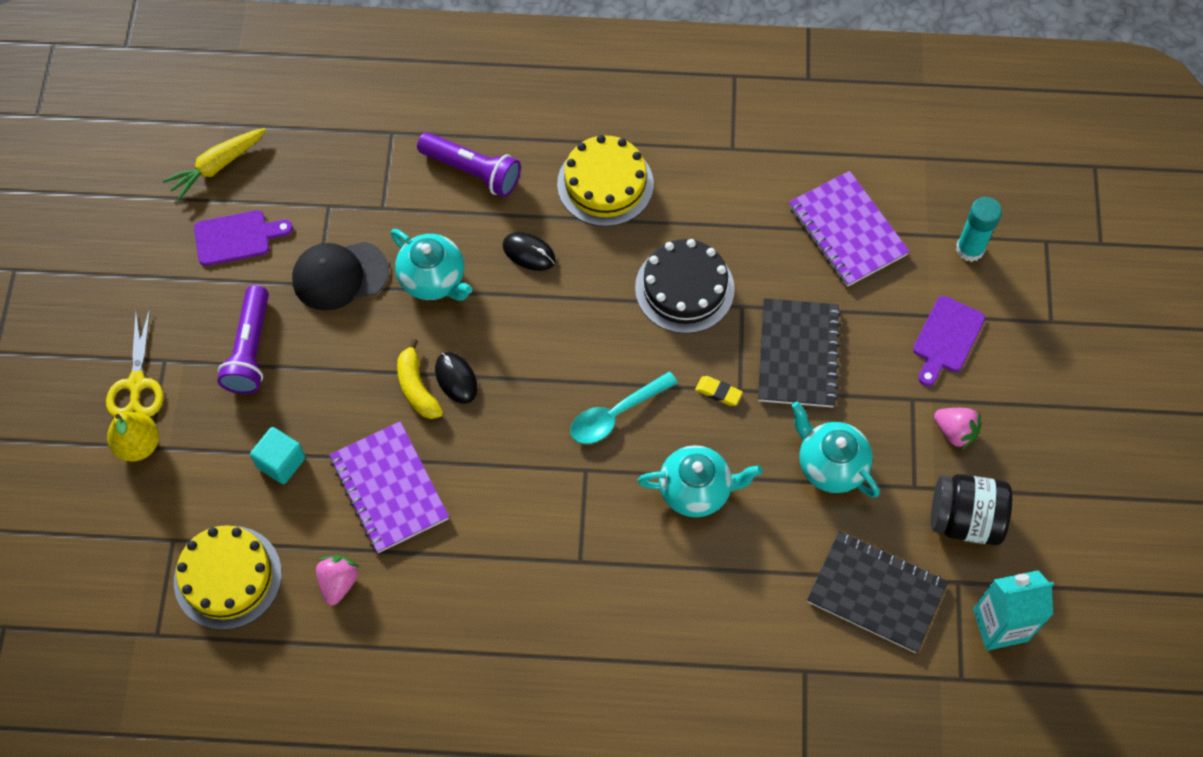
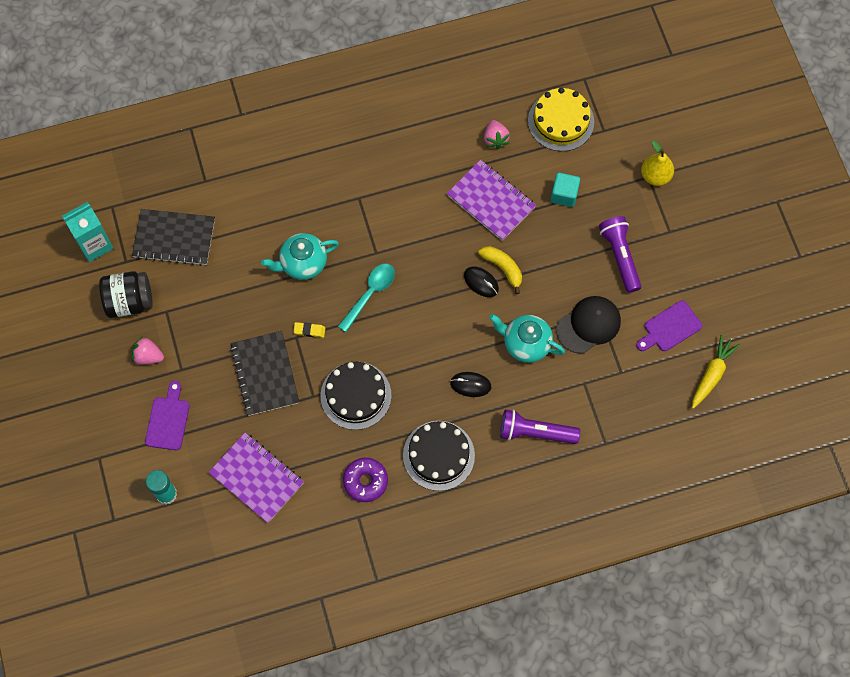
camera: 160 degrees right, 5 degrees up
yellow scissors [106,309,163,417] -> none
yellow cake [557,135,654,226] -> black cake [403,421,475,491]
turquoise teapot [791,402,880,498] -> none
none -> purple donut [343,458,388,502]

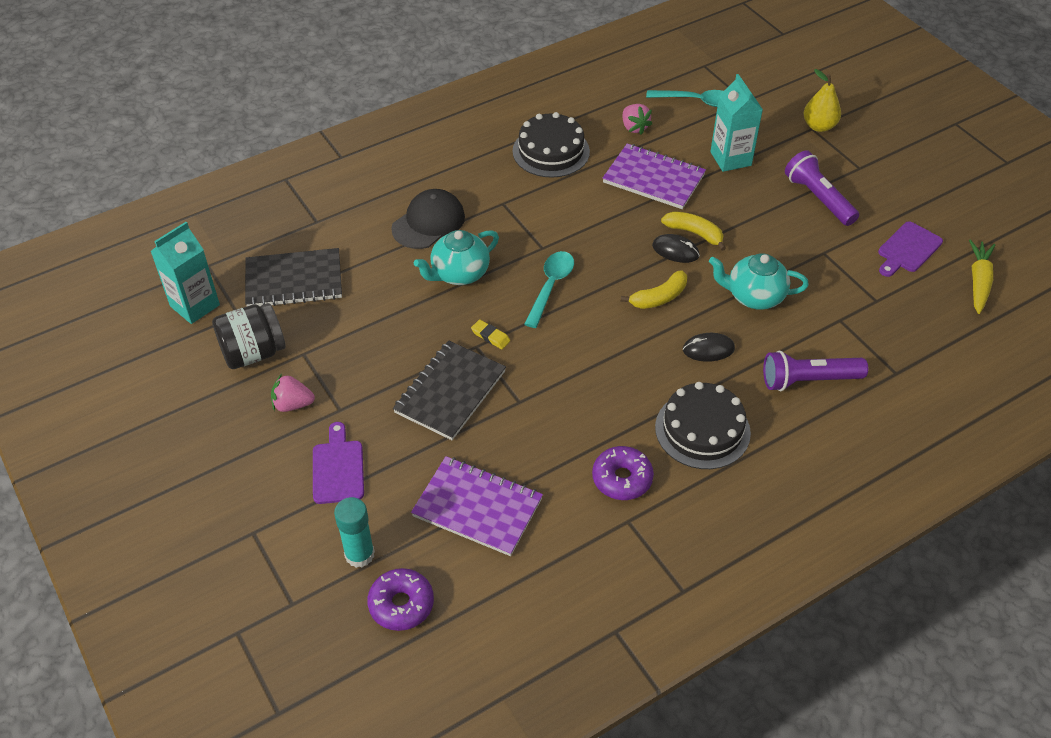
camera: 15 degrees left, 20 degrees down
black notebook [230,331,299,416] -> black notebook turned 60 degrees clockwise [393,340,506,440]
yellow eraser [293,322,325,338] -> yellow eraser turned 45 degrees clockwise [471,319,510,349]
black cake [321,362,391,430] -> black cake moved to [513,112,590,178]
yellow cake [528,88,594,151] -> turquoise spoon [646,90,723,107]
turquoise cube [551,173,580,207] -> turquoise carton [710,74,763,172]
black cap [556,296,621,353] -> black cap moved to [391,189,465,249]
none -> purple donut [367,568,434,631]
none -> yellow banana [621,270,687,309]

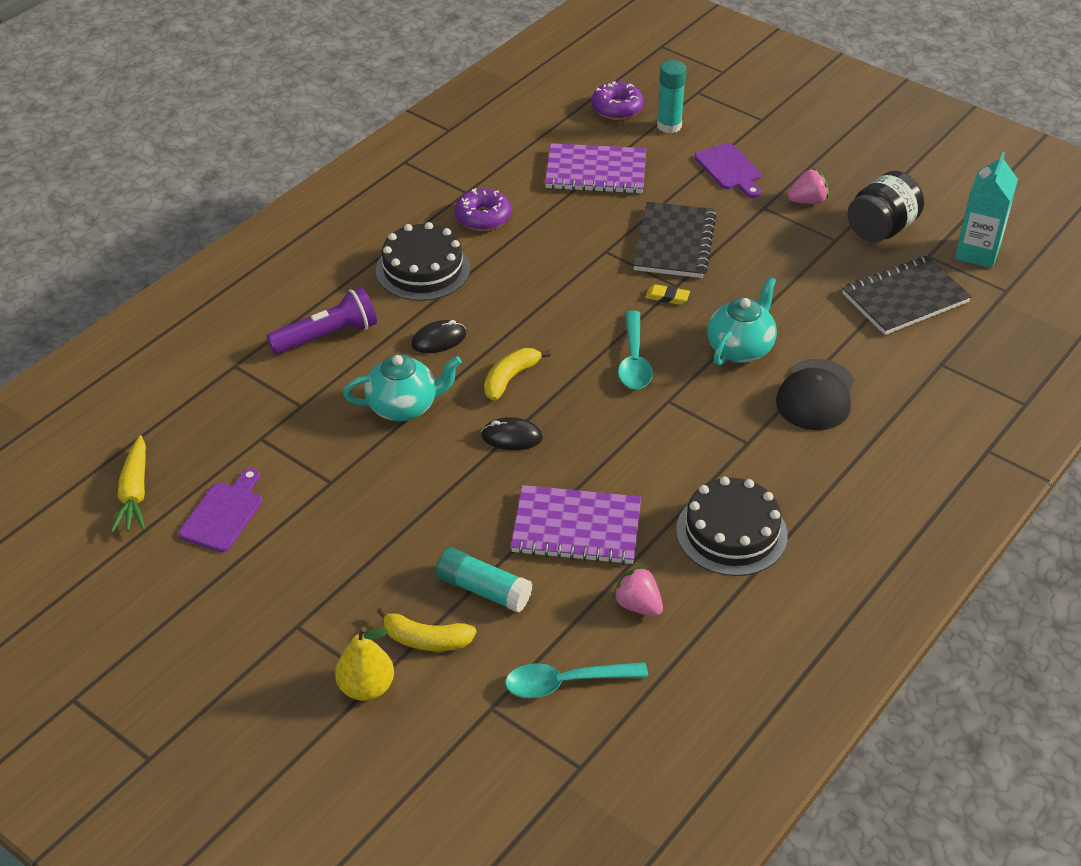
camera: 160 degrees right, 5 degrees down
yellow banana [661,211,726,251] -> yellow banana moved to [377,607,476,651]
turquoise carton [710,74,763,172] -> turquoise glue stick [435,547,532,613]
purple flashlight [785,150,859,226] -> none

